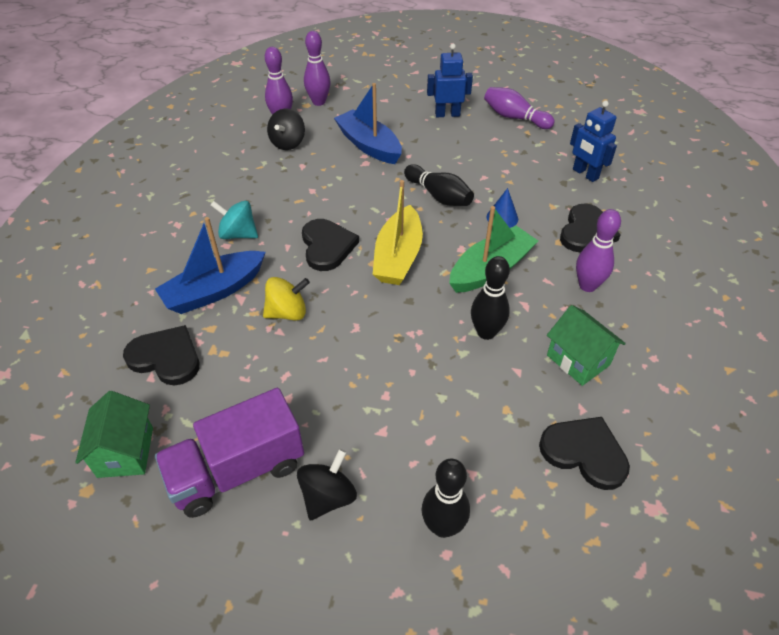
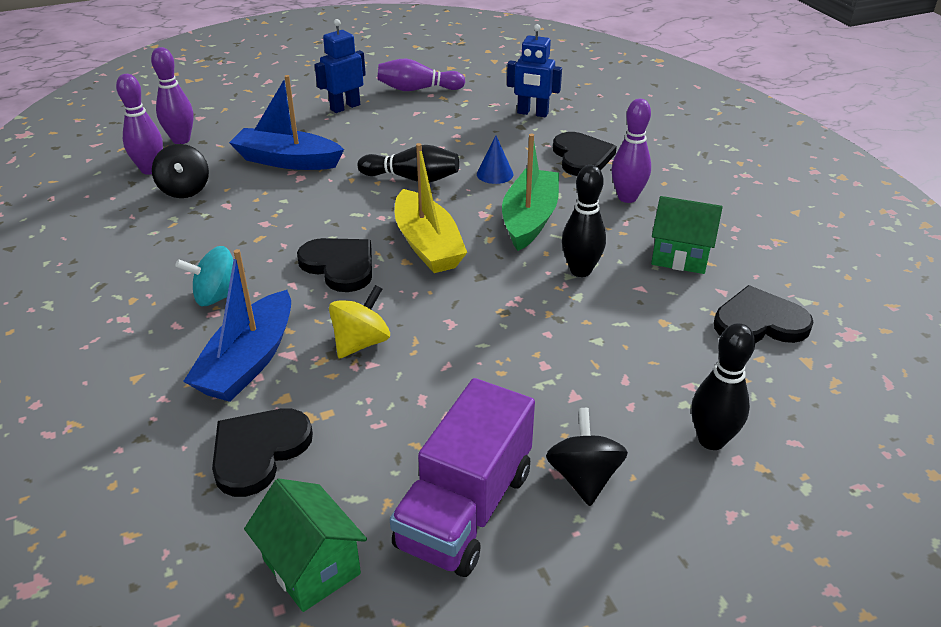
camera: 35 degrees left, 10 degrees down
black heart [123,325,199,386] -> black heart turned 45 degrees counterclockwise [212,408,313,497]

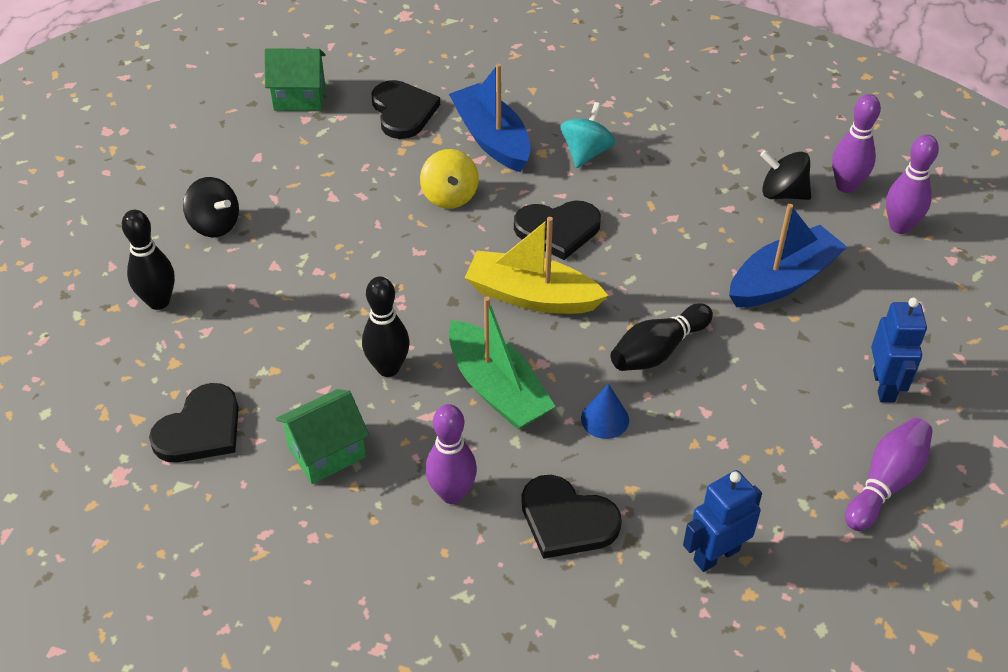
camera: 130 degrees right, 10 degrees up
purple truck [390,378,535,577] -> none

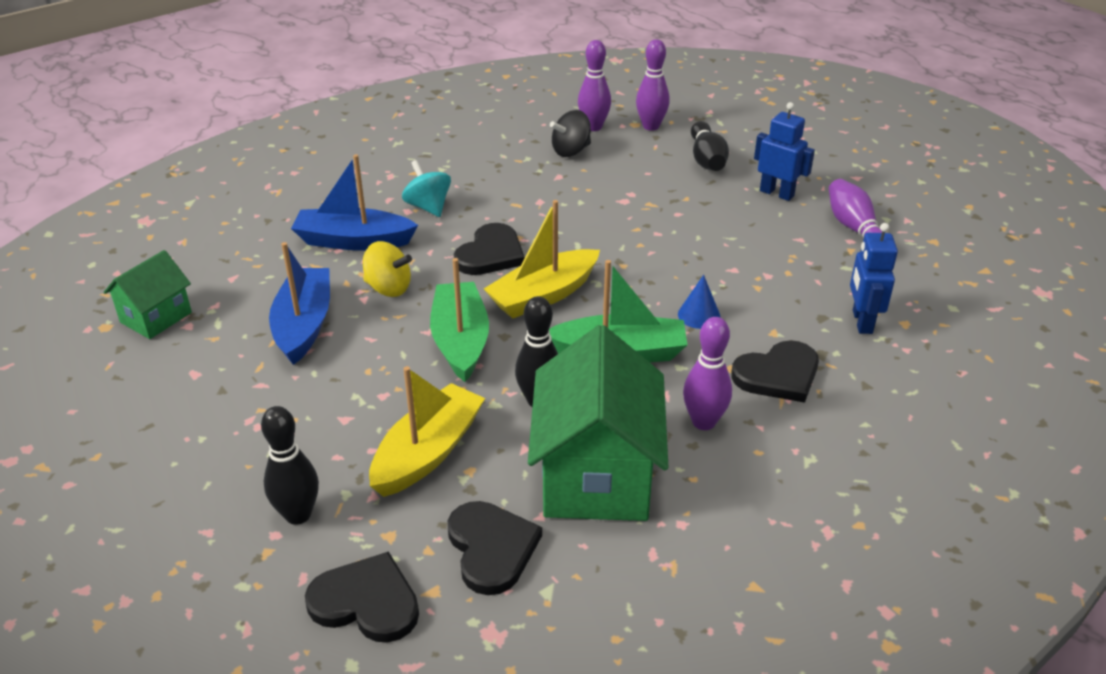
camera: 55 degrees left, 10 degrees down
black spinning top [183,177,239,237] -> none
green house [276,389,369,484] -> green house [528,325,668,521], size x1.85
black heart [372,80,440,139] -> black heart moved to [305,551,419,643]
black bowling pin [611,303,713,371] -> black bowling pin moved to [691,121,729,171]
blue boat [729,204,847,307] -> blue boat moved to [269,242,330,365]
none -> yellow boat [369,366,485,497]
none -> green boat [430,258,489,382]

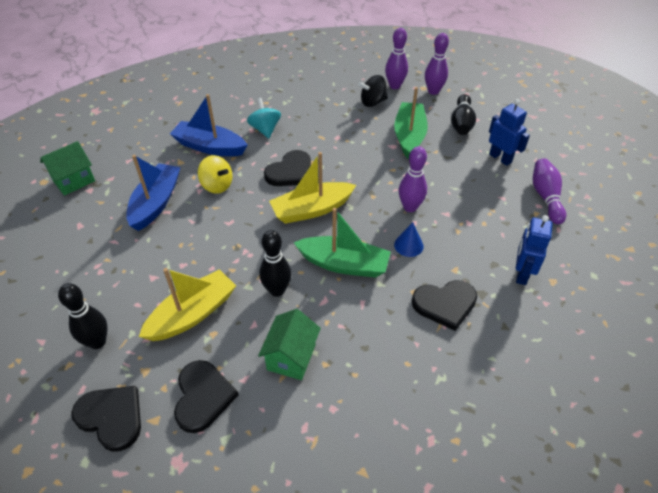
camera: 15 degrees right, 10 degrees up
green boat [430,258,489,382] -> green boat moved to [394,87,428,159]
green house [528,325,668,521] -> green house [258,309,321,380], size x0.54
purple bowling pin [683,317,732,430] -> purple bowling pin moved to [399,146,427,212]

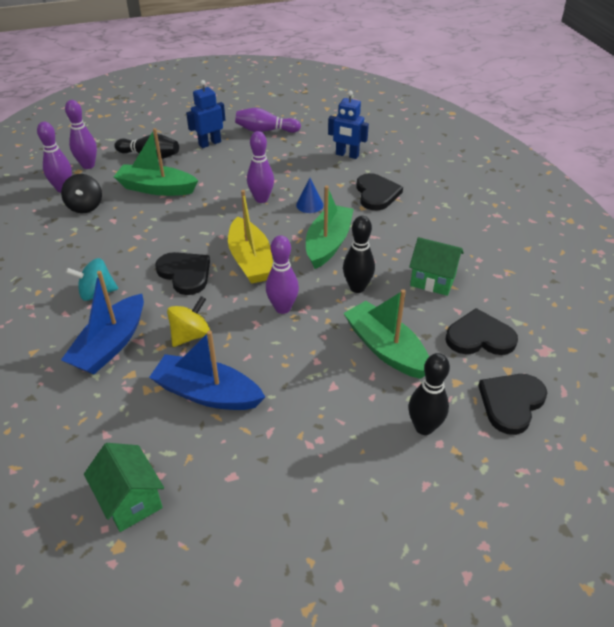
camera: 85 degrees left, 5 degrees down
yellow boat [139,268,236,341] -> green boat [343,289,429,379]
none -> purple bowling pin [266,235,299,314]

